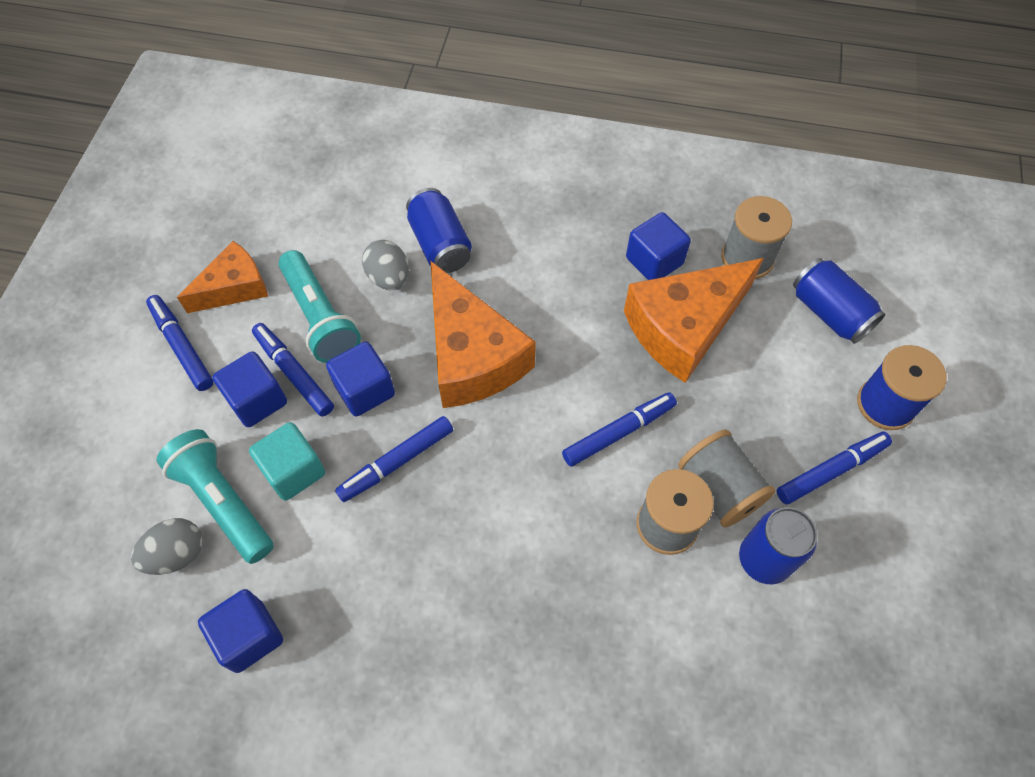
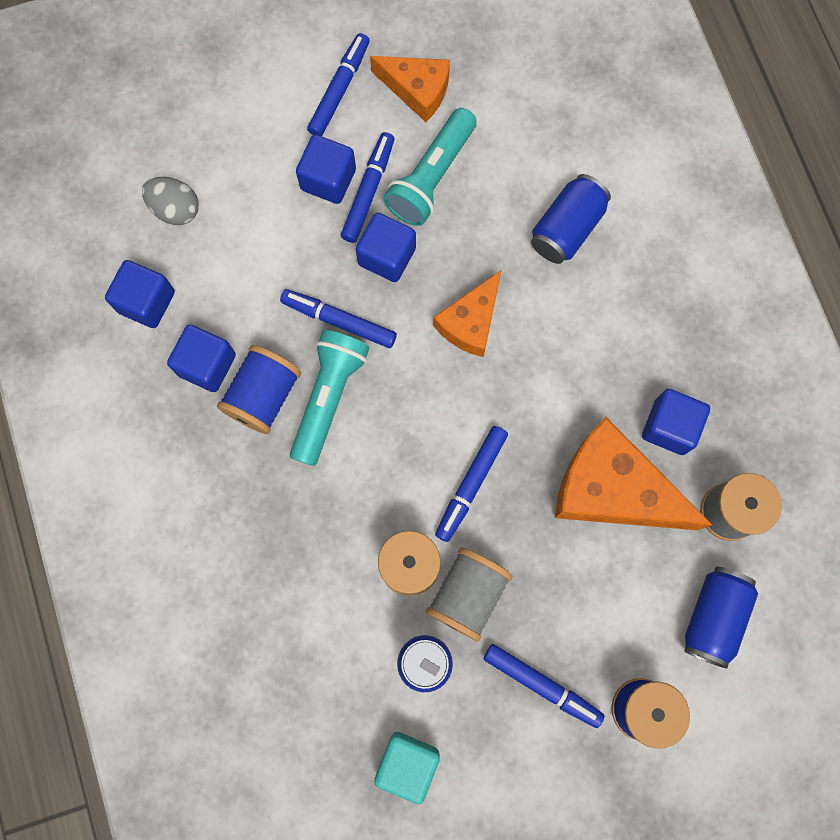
camera: 60 degrees right, 15 degrees up
turquoise flashlight [157,429,274,564] -> turquoise flashlight moved to [290,330,370,466]
turquoise cube [249,422,325,501] -> turquoise cube moved to [374,732,440,804]
grey egg [362,240,409,290] -> none
orange cheese [431,261,536,408] -> orange cheese [433,270,502,357], size x0.60
blue marker [562,392,677,467] -> blue marker turned 90 degrees clockwise [435,426,508,542]
none -> blue cube [167,325,236,392]
none -> blue spool [217,345,301,434]

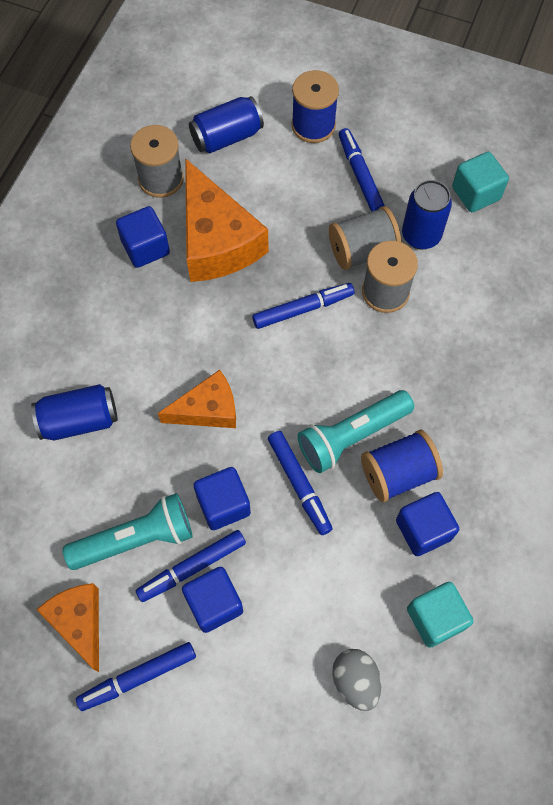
camera: 140 degrees left, 10 degrees down
blue cube [105,260,175,328] -> turquoise cube [407,582,474,648]

